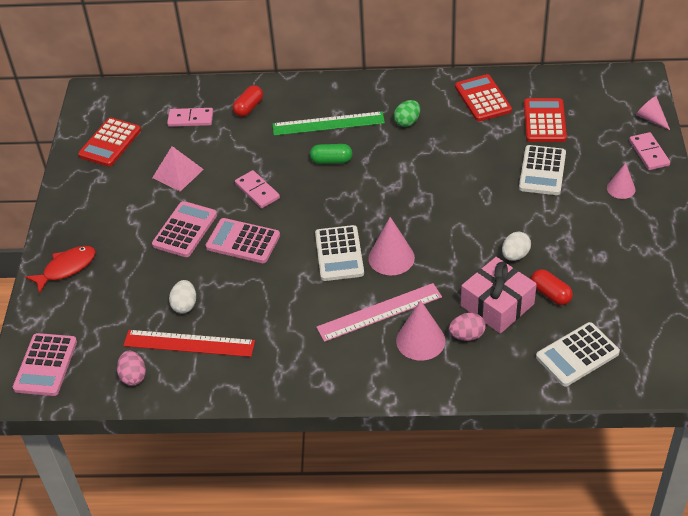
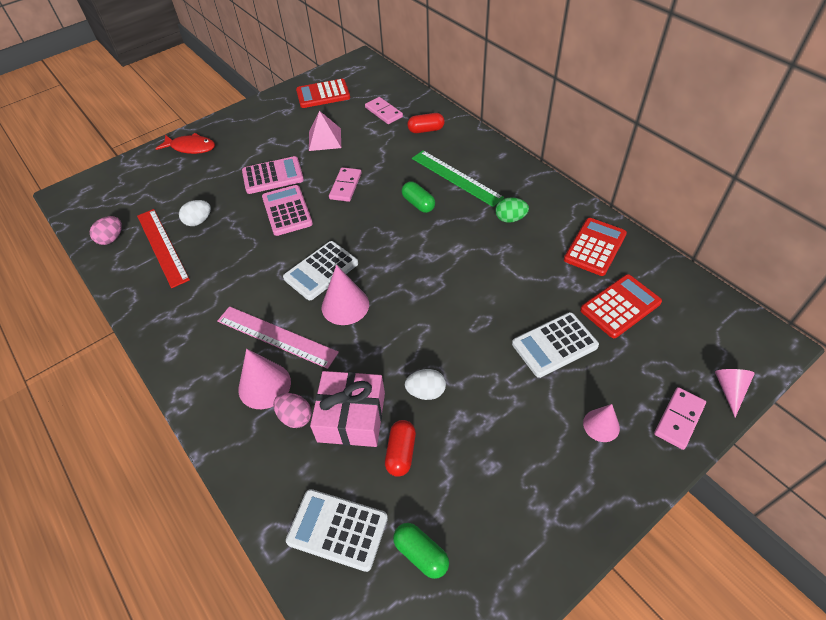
camera: 50 degrees right, 5 degrees up
pink calculator [13,333,77,396] -> none
none -> green capsule [393,523,449,579]

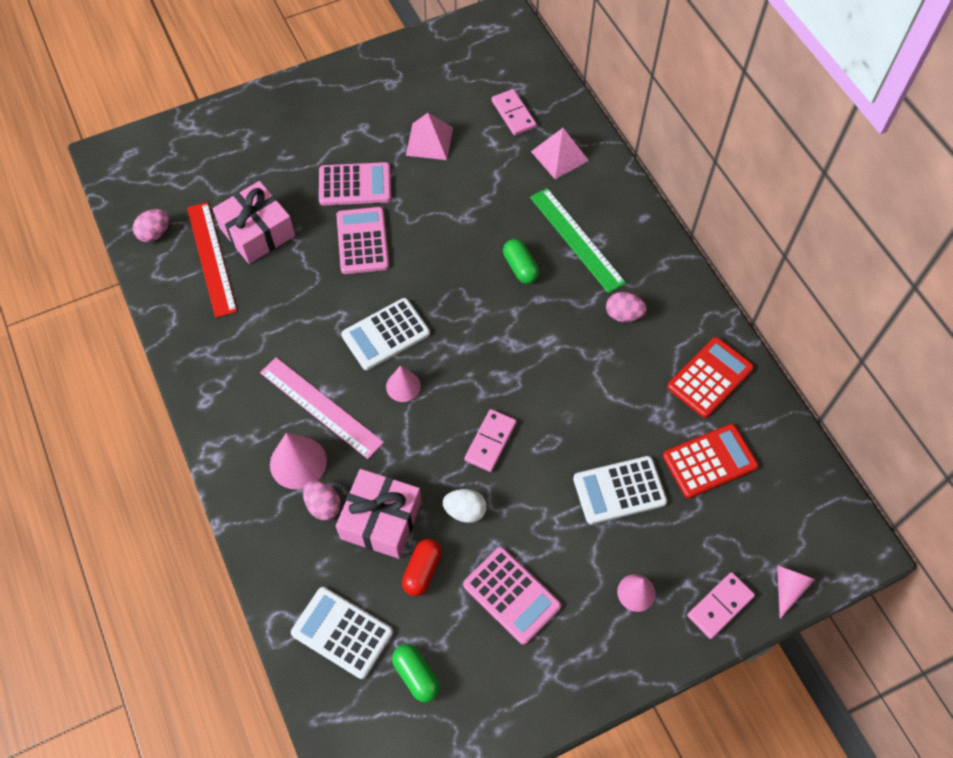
camera: 10 degrees right, 10 degrees up
red fish [155,133,215,154] -> none
white egg [179,200,211,226] -> pink gift [212,181,295,264]
red calculator [296,79,350,108] -> none
pink cone [322,265,369,325] -> pink cone [386,366,421,402], size x0.63
pink domino [329,167,362,202] -> pink domino moved to [464,409,517,472]
red capsule [407,113,445,133] -> pink pyramid [531,128,589,179]
green egg [495,197,529,223] -> pink egg [606,292,647,322]
none -> pink calculator [463,547,561,645]

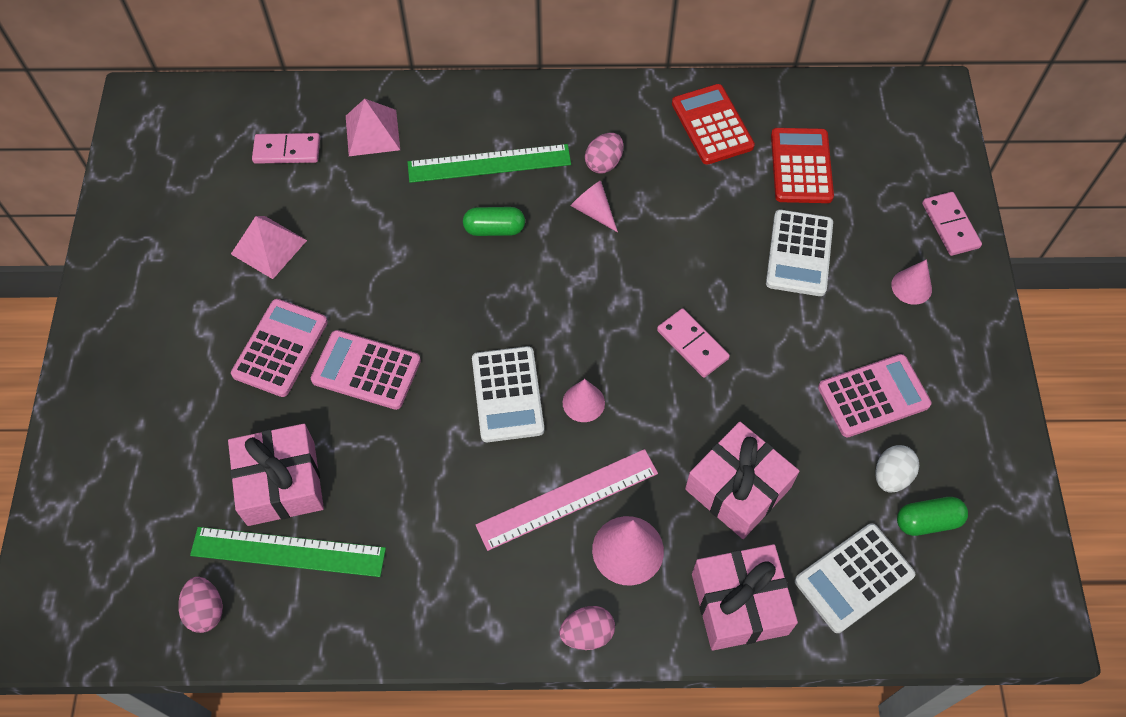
camera: 65 degrees left, 0 degrees up
red ruler [187,202,237,318] -> green ruler [190,527,386,577]
pink egg [303,481,341,520] -> pink egg moved to [559,606,615,650]
red capsule [402,539,442,596] -> none
white egg [443,489,487,523] -> white egg moved to [875,445,919,493]
pink cone [777,565,815,619] -> pink cone moved to [571,181,618,232]
none -> pink gift [692,544,798,651]

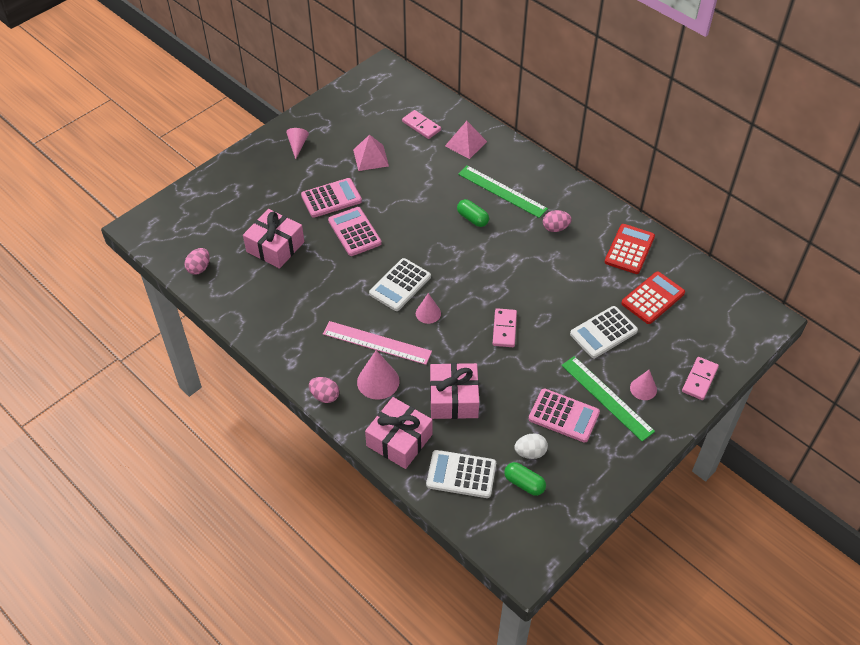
camera: 45 degrees right, 10 degrees down
green ruler [190,527,386,577] -> green ruler moved to [561,356,655,441]
pink cone [571,181,618,232] -> pink cone moved to [286,128,309,159]

